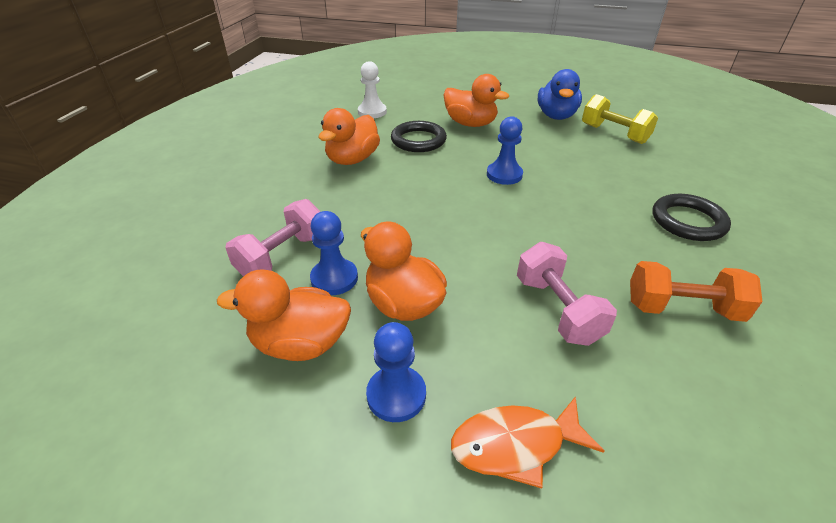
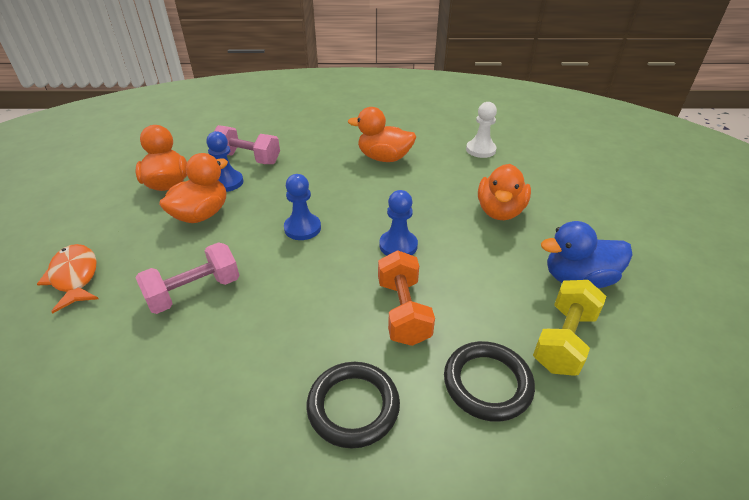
camera: 75 degrees right, 0 degrees up
blue pawn [366,322,426,422] -> blue pawn moved to [284,174,321,240]
black ring [391,121,447,152] -> black ring moved to [444,341,535,422]
orange dumbbell [630,261,763,322] -> orange dumbbell moved to [378,250,435,346]

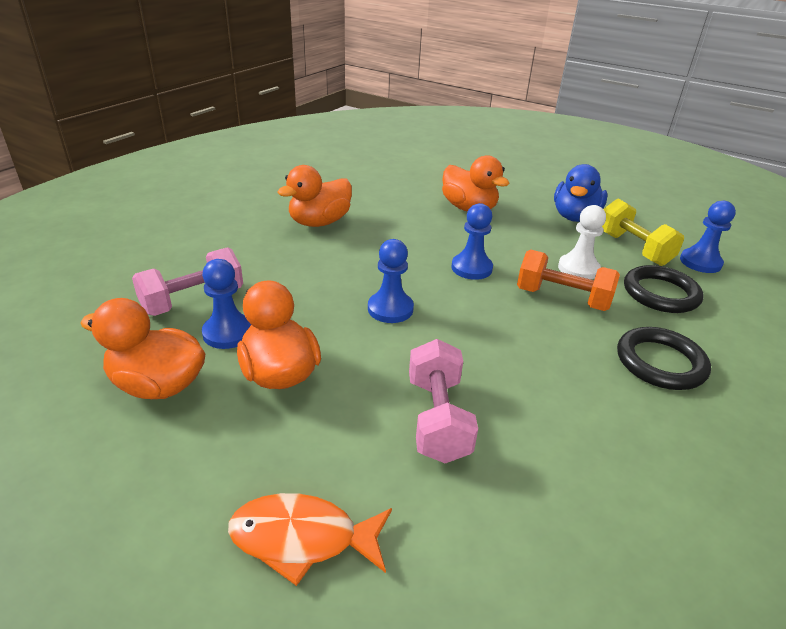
camera: 60 degrees left, 5 degrees down
white pawn [466,102,497,158] -> white pawn moved to [558,205,606,279]
none -> blue pawn [680,201,736,273]

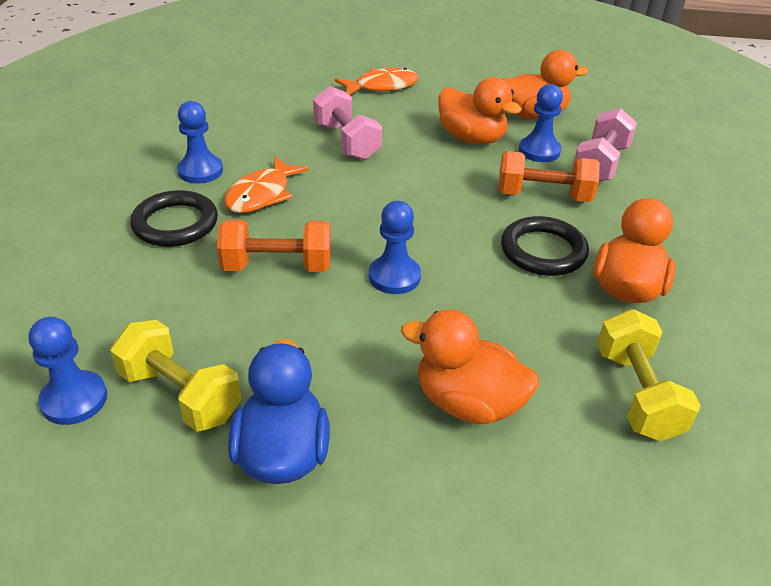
camera: 155 degrees right, 5 degrees up
blue pawn [368,239,414,323] -> blue pawn moved to [177,101,223,184]
white pawn [558,205,606,279] -> none
black ring [624,265,703,313] -> black ring moved to [501,216,589,276]
none -> orange fish [224,156,310,213]
none -> orange dumbbell [498,151,600,202]
none -> yellow dumbbell [597,309,701,441]

